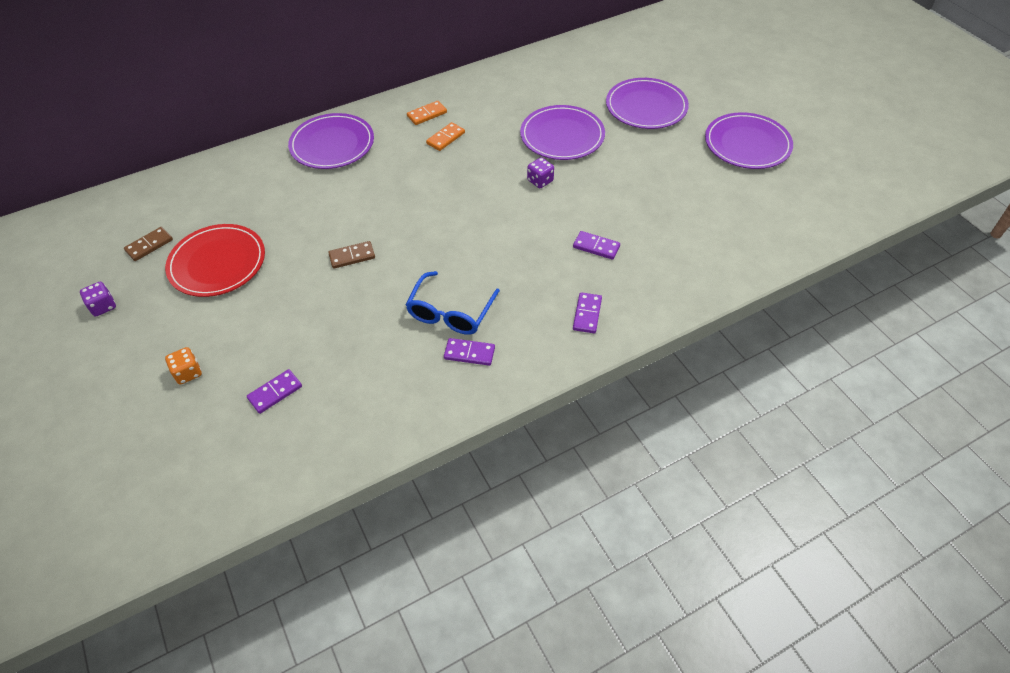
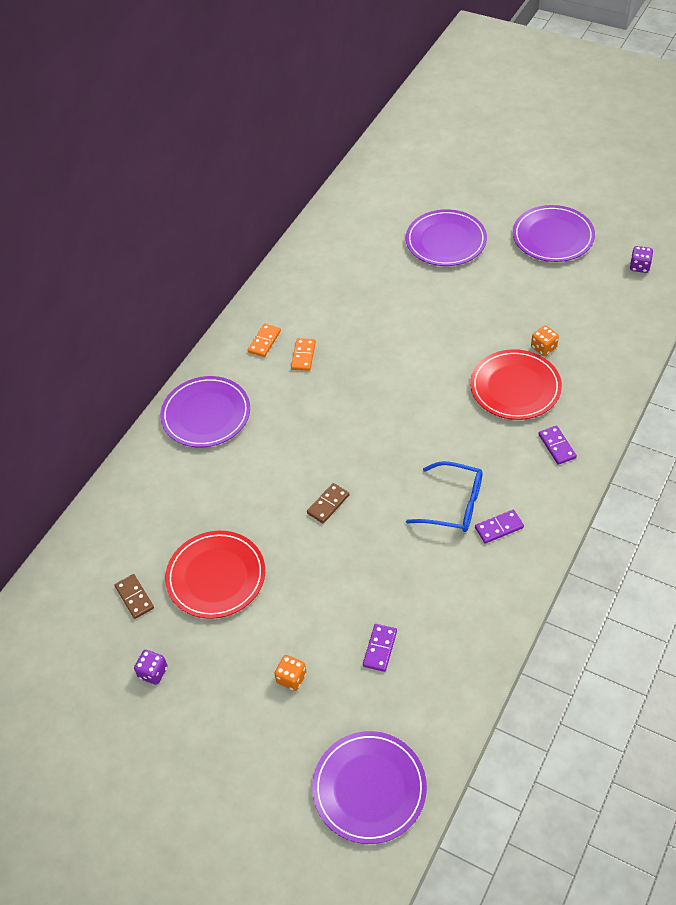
camera: 30 degrees left, 0 degrees up
brown domino [124,227,173,261] -> brown domino turned 45 degrees counterclockwise [114,574,154,619]
blue glasses [406,271,500,335] -> blue glasses turned 60 degrees counterclockwise [406,461,482,532]
purple plate [520,105,605,160] -> purple plate moved to [312,731,427,844]
purple dice [527,157,554,188] -> purple dice moved to [630,246,653,273]
purple domino [573,231,620,260] -> red plate [470,349,562,420]
none -> orange dice [531,326,559,356]

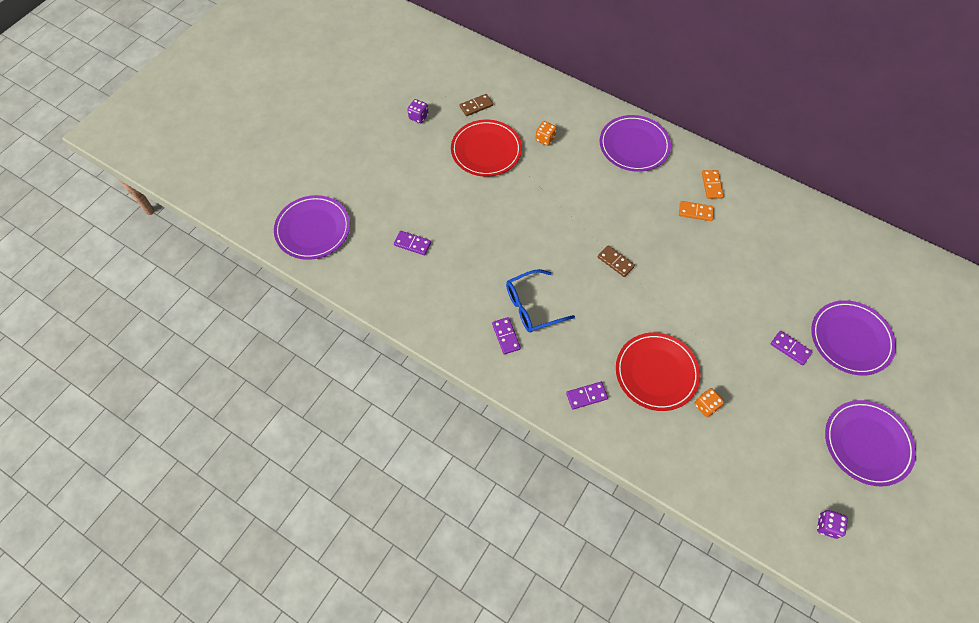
camera: 90 degrees right, 10 degrees up
orange domino [248,324,281,357] -> orange domino turned 60 degrees clockwise [702,170,724,199]
orange dice [274,655,307,691] -> orange dice moved to [535,121,557,146]
brown domino [307,483,349,523] -> brown domino moved to [598,245,635,277]
blue glasses [406,461,482,532] -> blue glasses turned 45 degrees clockwise [506,269,575,333]
none -> purple domino [771,331,812,365]

